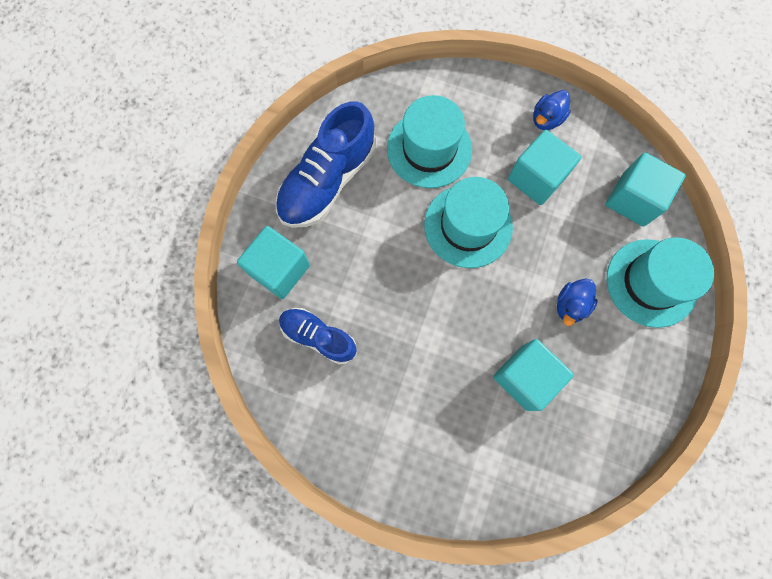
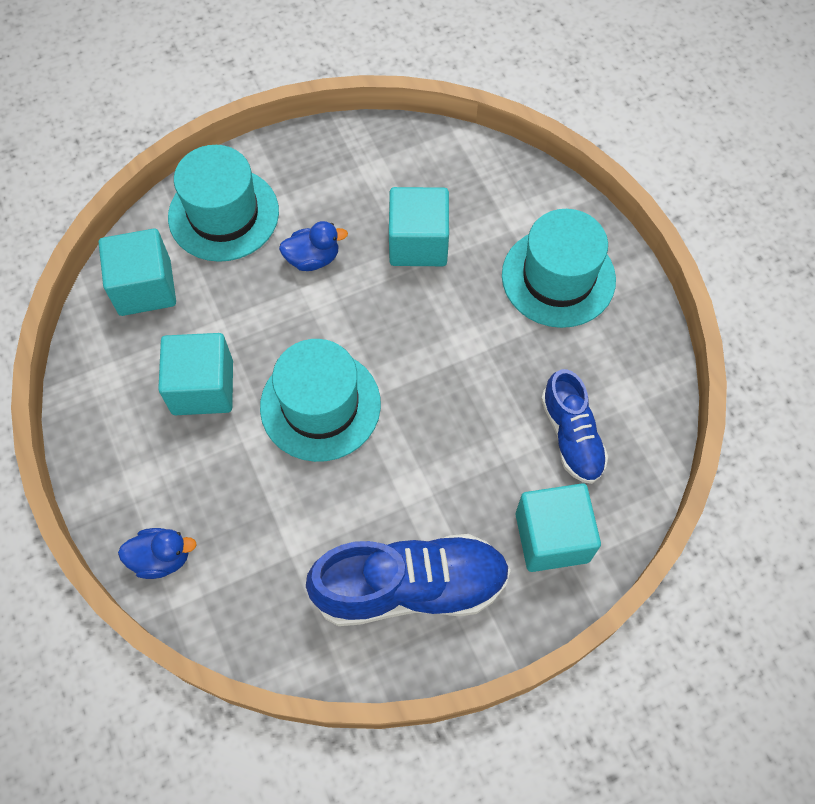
camera: 135 degrees left, 10 degrees down
turquoise hat [387,95,472,188] -> turquoise hat moved to [502,209,616,328]
blue duck [533,90,571,130] -> blue duck moved to [118,528,197,579]

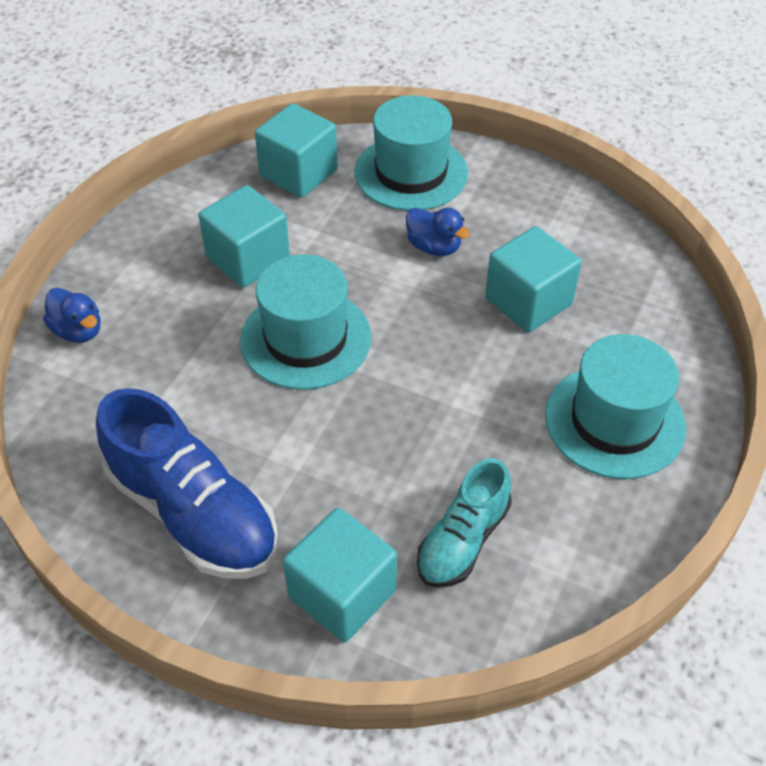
camera: 50 degrees right, 15 degrees down
blue shoe [541,369,608,484] -> turquoise shoe [417,458,512,588]

